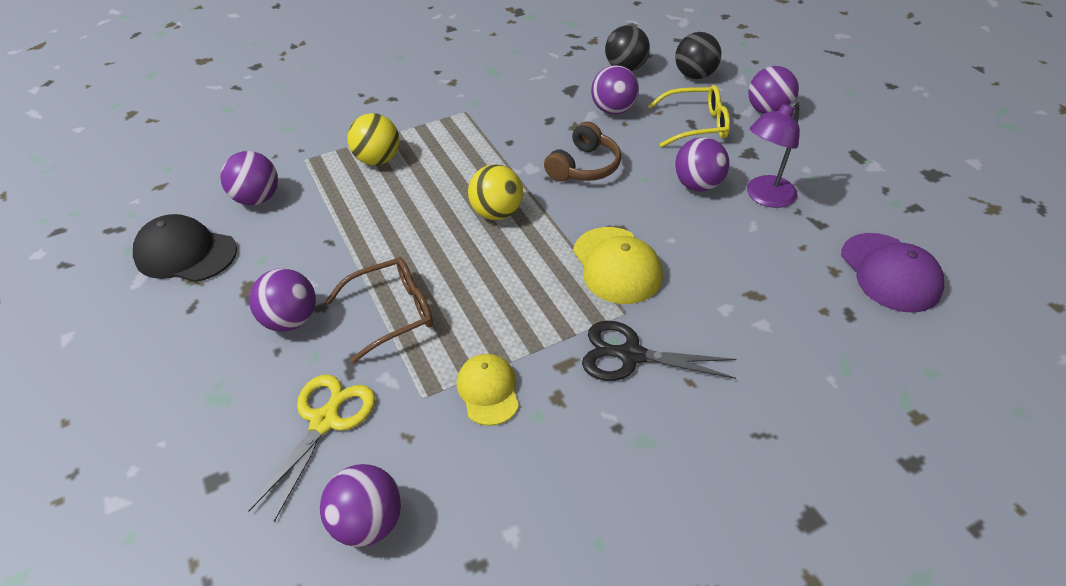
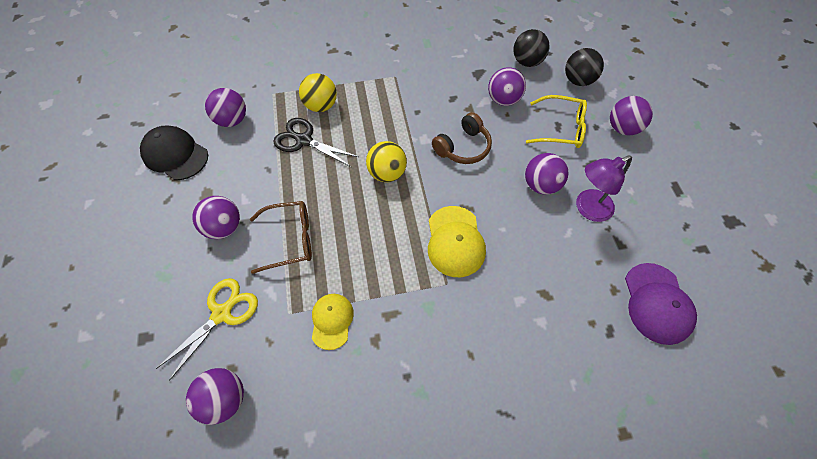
camera: 15 degrees right, 15 degrees up
black scissors [582,321,736,381] -> black scissors moved to [273,118,359,167]

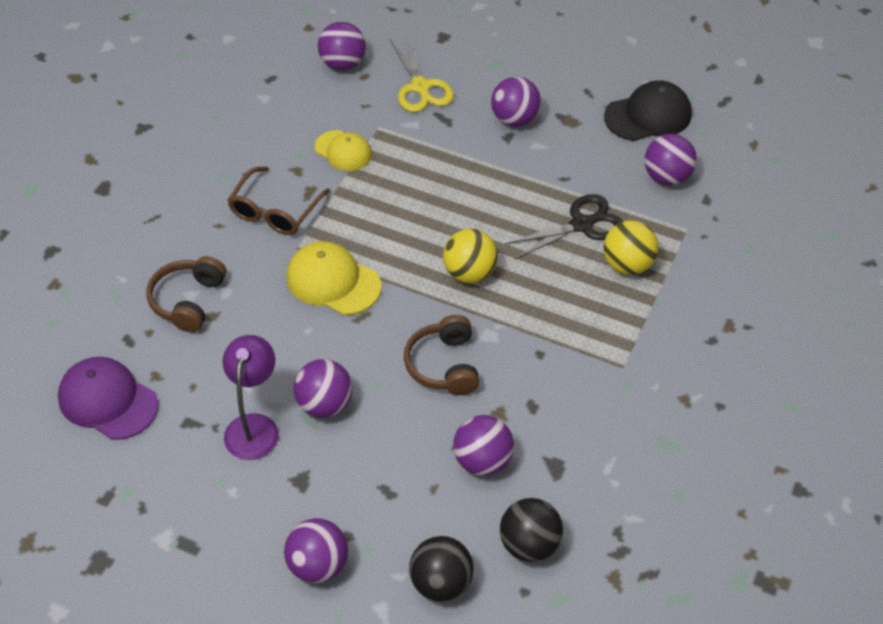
camera: 125 degrees right, 10 degrees down
brown glasses [250,201,312,274] -> brown glasses moved to [227,166,330,235]
yellow glasses [526,95,587,148] -> none
none -> brown headphones [147,256,226,332]

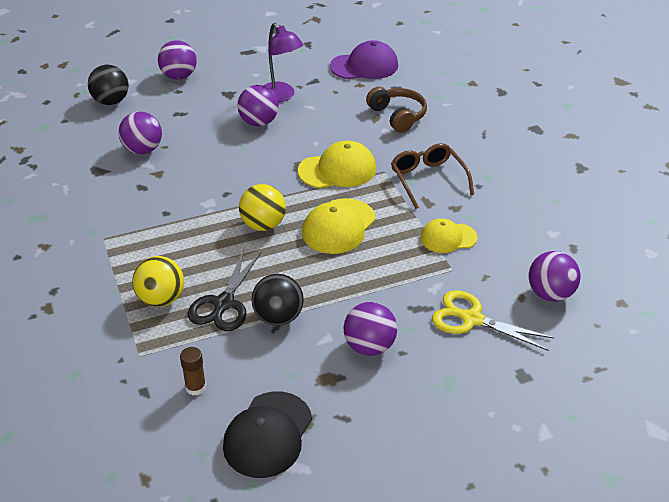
camera: 135 degrees right, 10 degrees down
brown headphones [404,315,479,395] -> none
black ball [500,498,563,562] -> black ball moved to [251,274,304,326]
purple ball [644,134,697,185] -> brown glue stick [180,347,206,396]
none -> yellow cap [302,198,376,254]

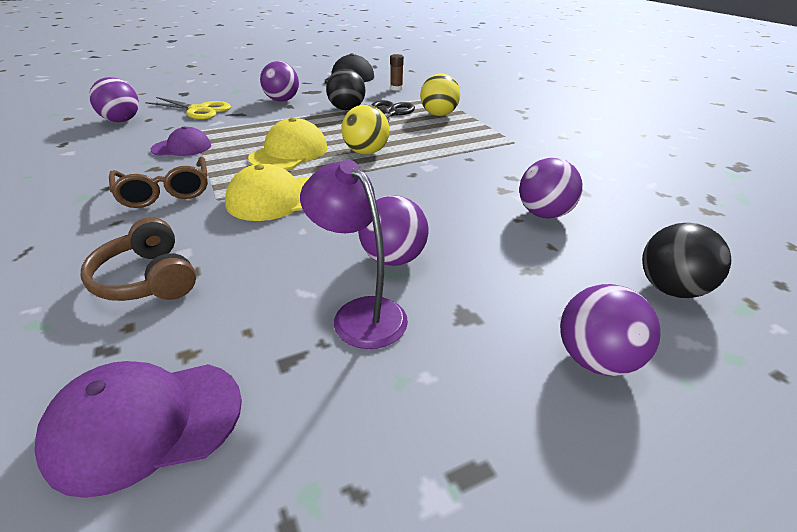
camera: 175 degrees right, 5 degrees down
yellow cap [420,218,477,253] -> purple cap [150,126,211,156]

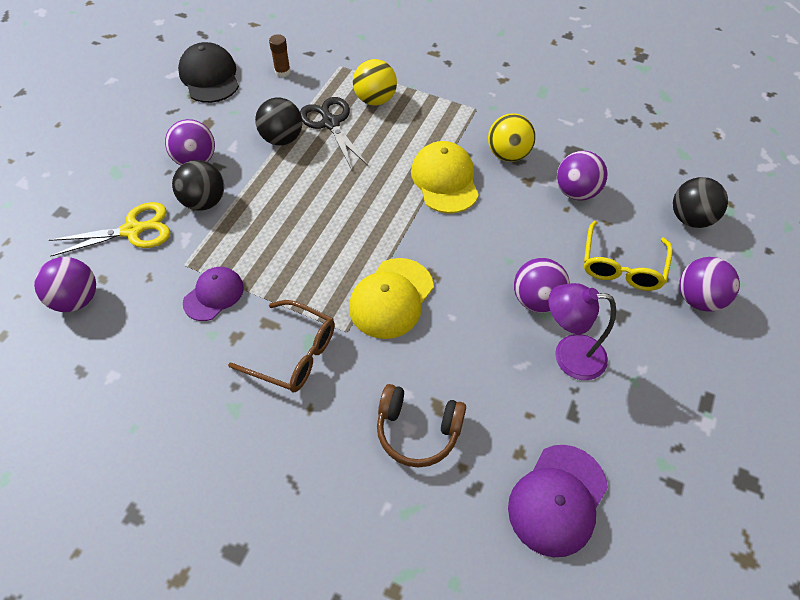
camera: 40 degrees left, 20 degrees up
yellow cap [248,117,327,170] -> yellow cap moved to [411,141,479,213]
yellow ball [341,105,389,154] -> yellow ball moved to [488,113,536,162]
none -> black ball [172,160,224,211]
none -> yellow glasses [584,221,673,291]

